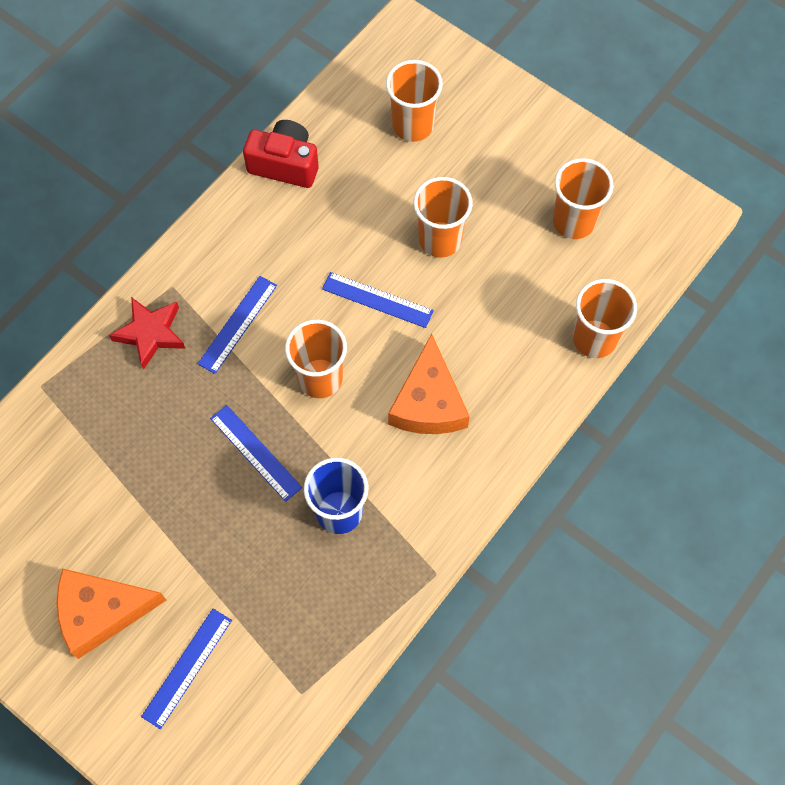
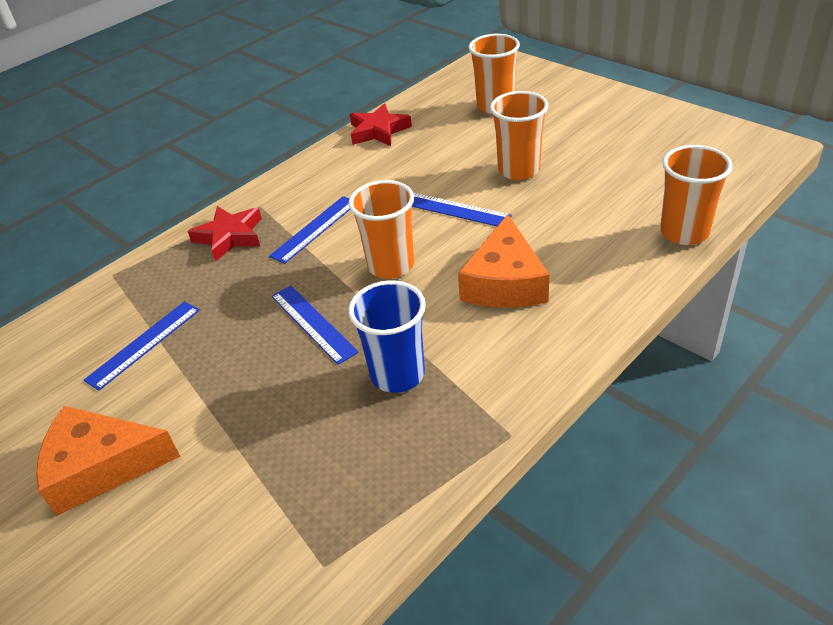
camera: 10 degrees right, 25 degrees down
blue ruler [141,609,232,729] -> blue ruler moved to [84,301,200,391]
red camera [243,120,319,188] -> red star [350,103,412,146]
orange cup [553,158,614,239] -> none

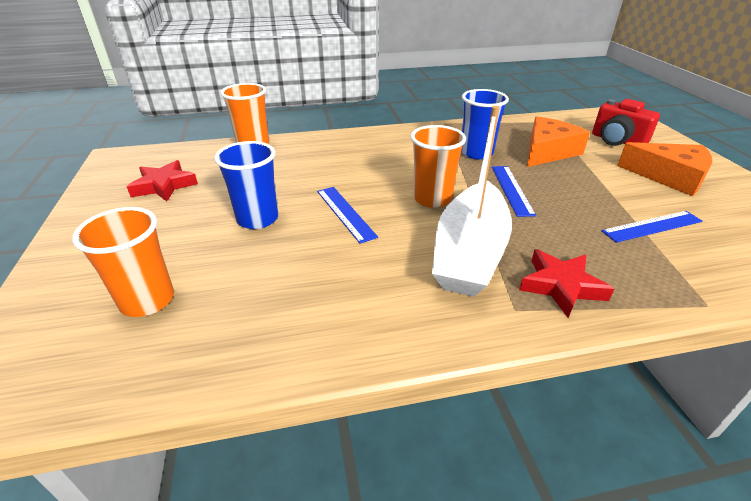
camera: 150 degrees left, 5 degrees down
blue ruler [269,196,350,264] -> white boat [432,106,512,297]
red star [350,103,412,146] -> red star moved to [127,160,198,202]
orange cheese [458,214,549,308] -> orange cheese moved to [527,116,590,167]
orange cup [490,91,548,180] -> blue cup [214,141,278,229]
none -> red camera [592,99,660,146]

